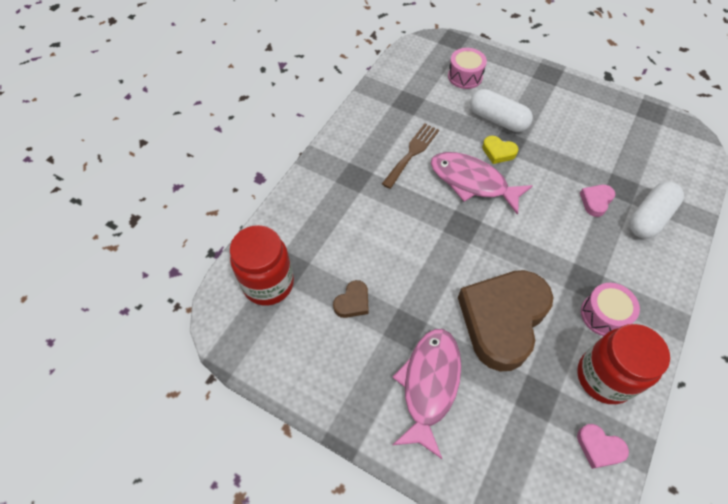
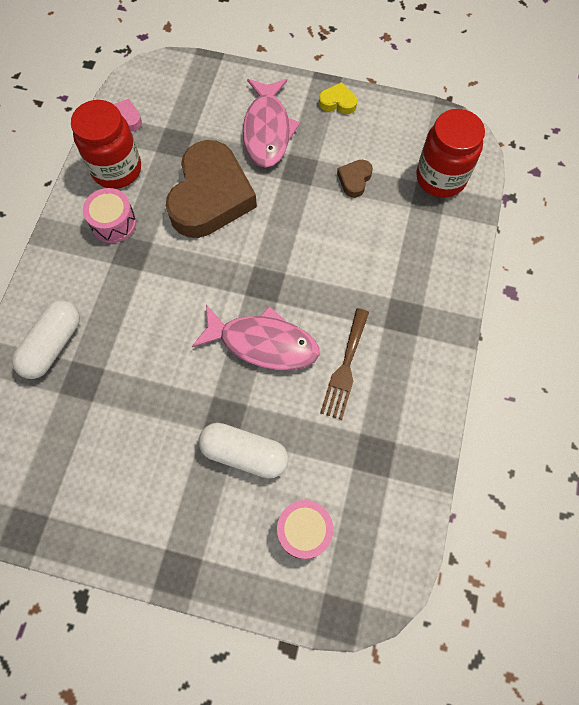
camera: 165 degrees right, 10 degrees up
yellow heart [482,136,518,164] -> yellow heart moved to [319,82,357,114]
pink heart [580,185,615,217] -> none

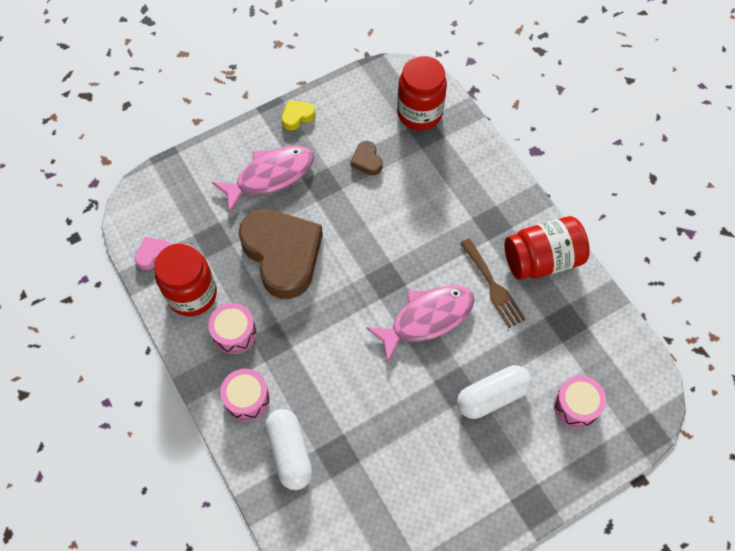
camera: 45 degrees left, 5 degrees down
pink fish [243,79,300,168] -> pink fish turned 75 degrees counterclockwise [212,146,314,213]
none -> pink drum [220,369,270,421]
none -> red jar [504,216,590,280]

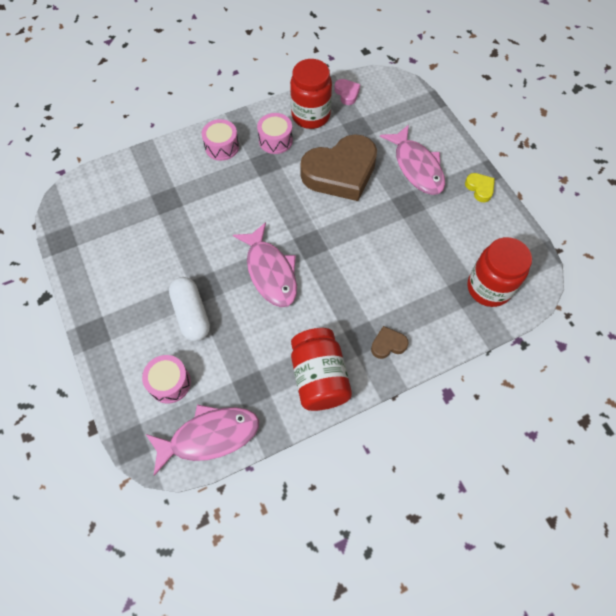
camera: 95 degrees right, 0 degrees up
white capsule [265,409,313,490] -> none
brown heart [351,141,383,175] -> brown heart moved to [371,326,409,359]
brown fork [460,239,526,328] -> none
none -> pink fish [146,405,259,476]

